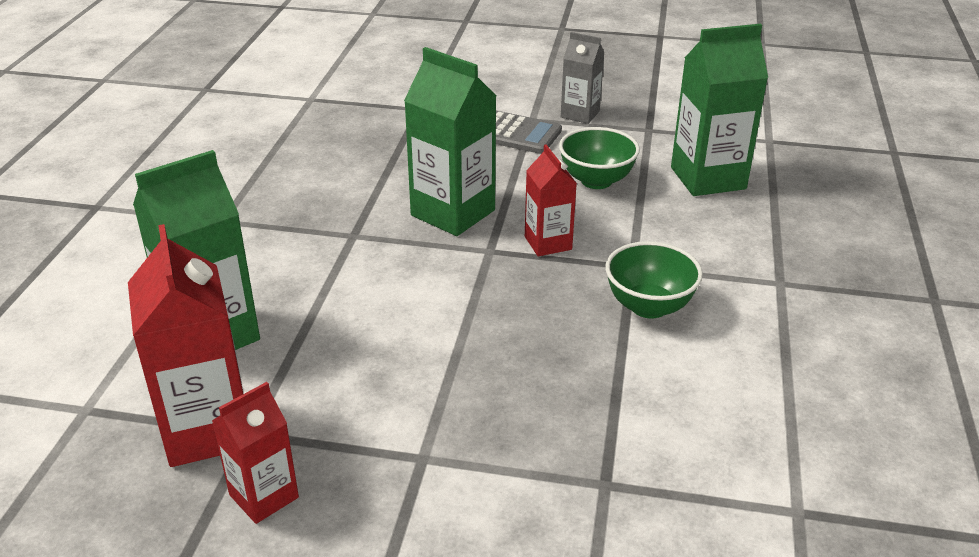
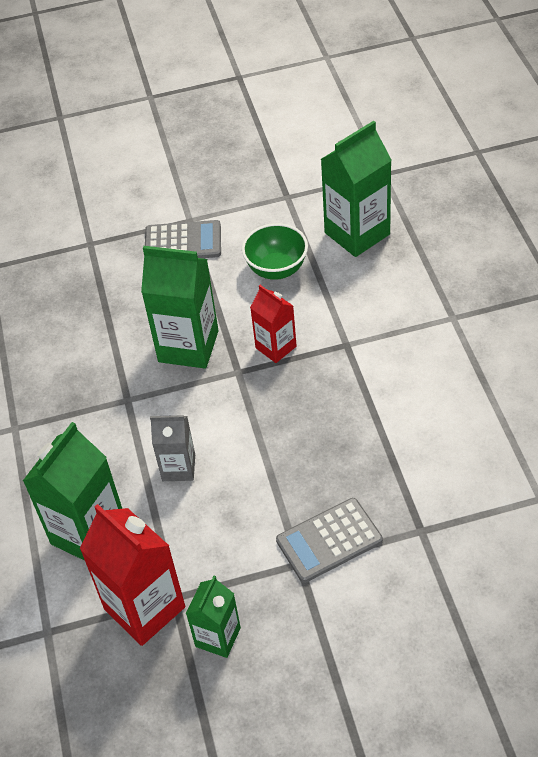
camera: 20 degrees left, 15 degrees up
red carton [212,382,299,524] -> green carton [186,576,241,658]
grey carton [561,32,605,124] -> grey carton moved to [150,415,195,481]
green bowl [605,241,703,319] -> none
none -> grey calculator [276,498,383,583]

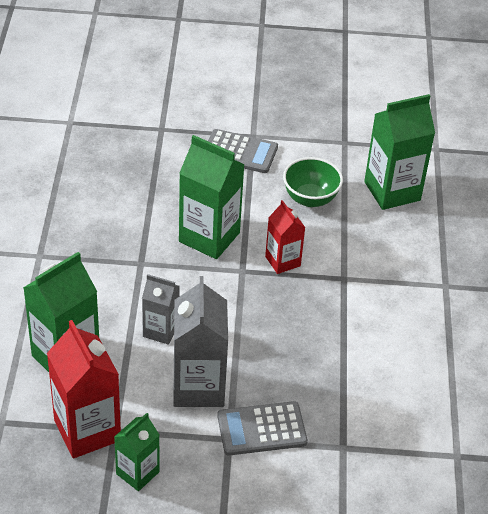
camera: 10 degrees right, 5 degrees down
none -> grey carton [173,276,228,407]

